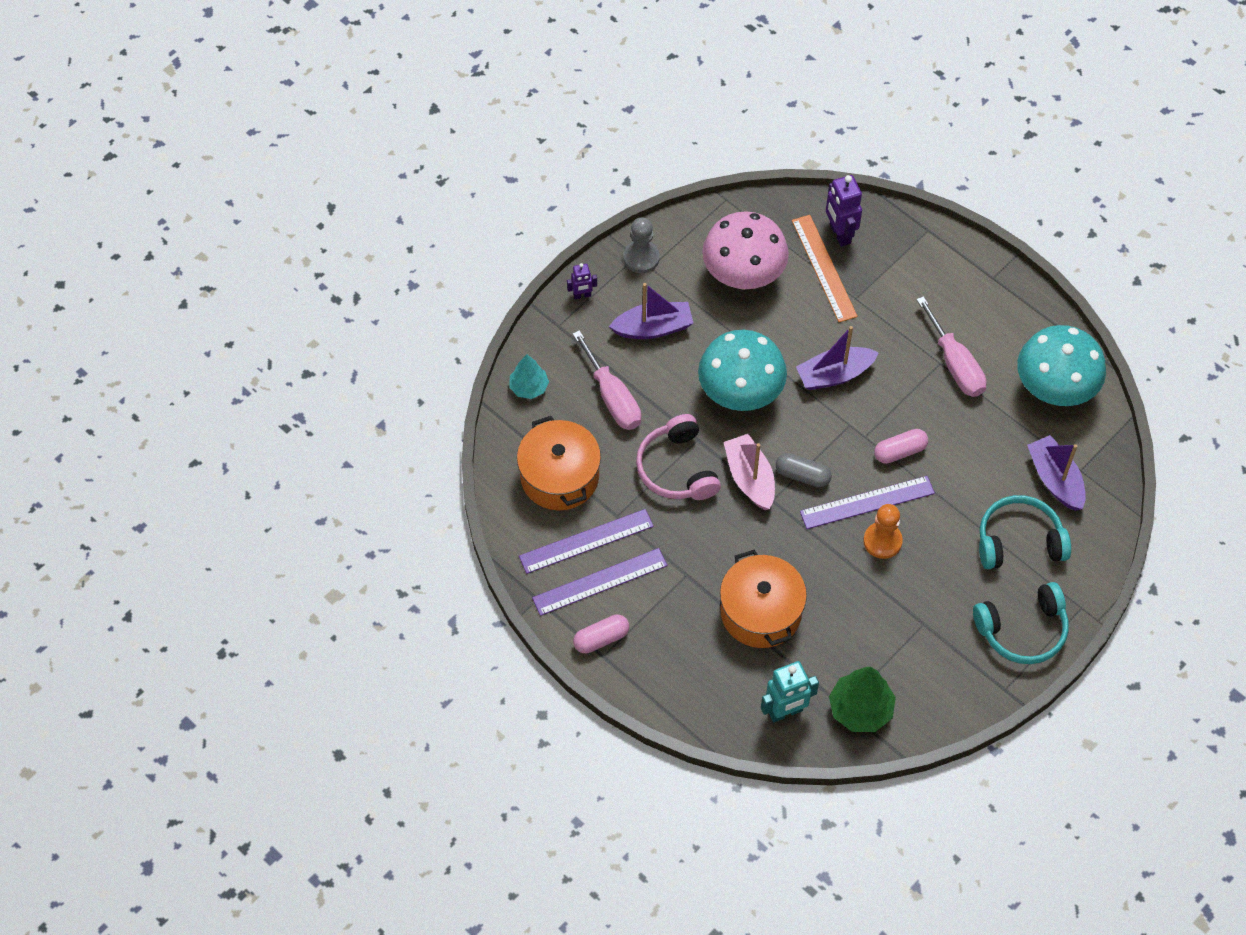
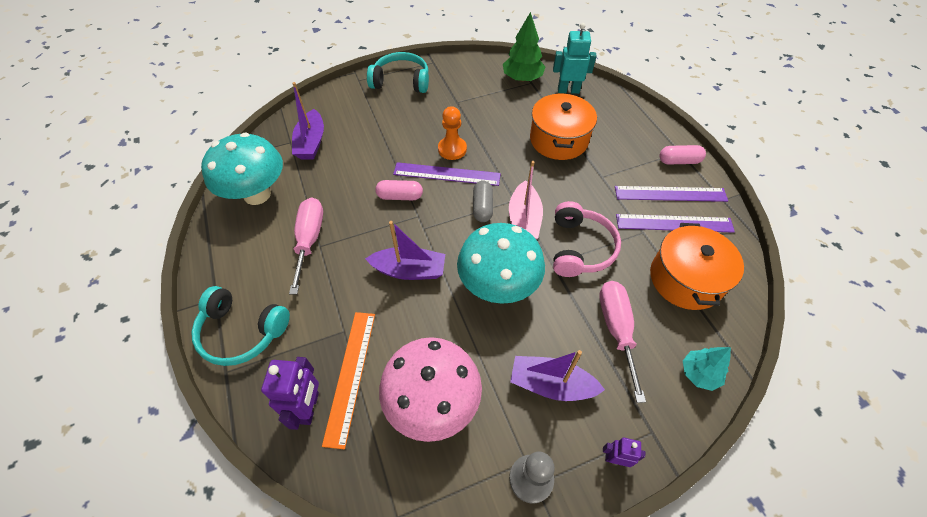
camera: 155 degrees left, 5 degrees down
grey capsule [776,453,832,487] -> grey capsule turned 45 degrees clockwise [473,181,493,222]
turquoise headphones [979,495,1071,569] -> turquoise headphones moved to [191,286,290,366]

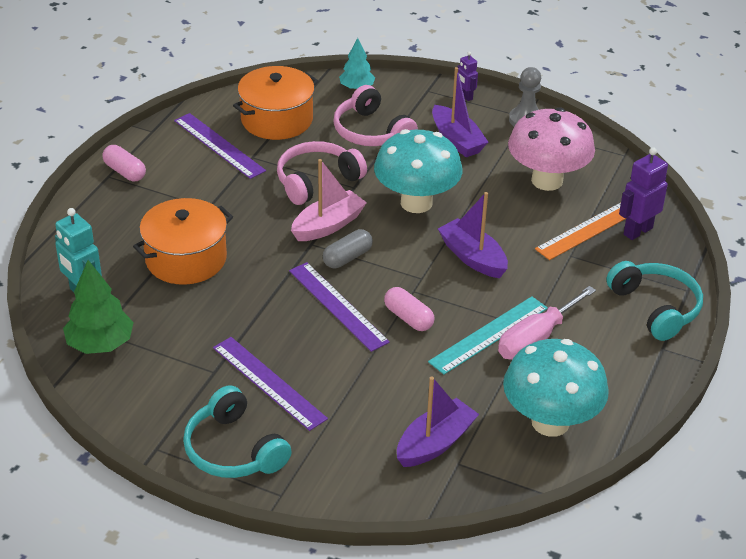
camera: 135 degrees left, 15 degrees down
orange pawn [438,106,467,160] -> none
pink screwdriver [599,281,646,403] -> pink headphones [333,85,418,146]
purple ruler [615,186,728,202] -> purple ruler moved to [213,337,328,431]
none -> turquoise ruler [428,296,548,374]

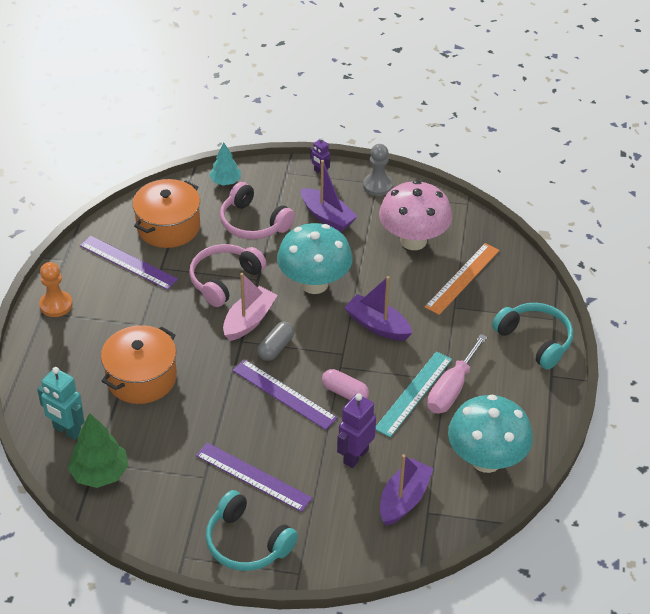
camera: 15 degrees left, 5 degrees up
pink capsule [102,145,146,181] -> orange pawn [39,262,73,317]
purple robot [619,147,668,240] -> purple robot moved to [337,393,376,468]

